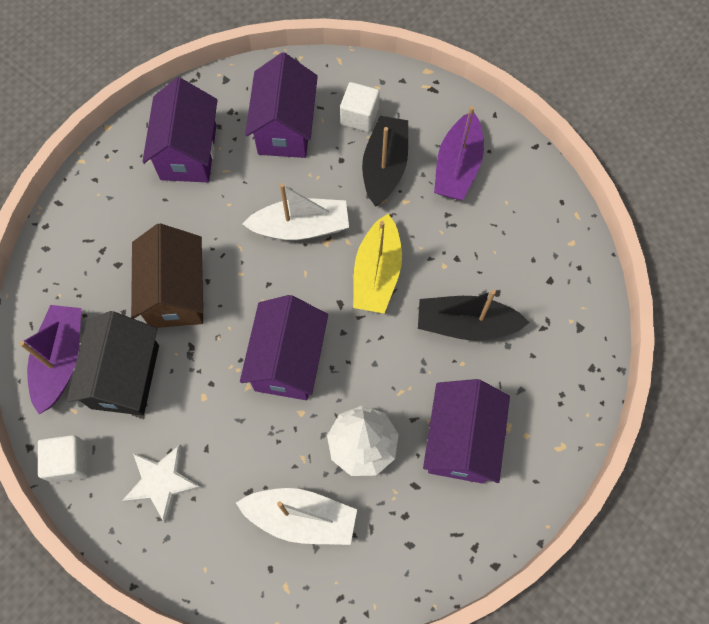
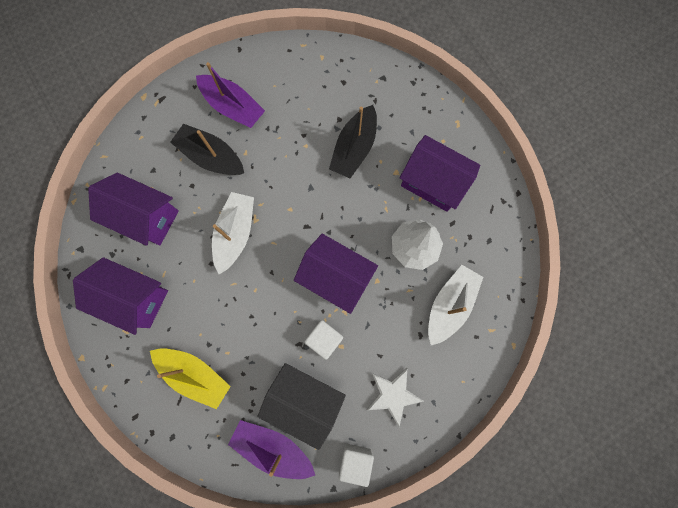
camera: 70 degrees left, 10 degrees up
brown house [131,223,203,328] -> none
white cube [340,82,380,132] -> white cube moved to [305,320,343,360]
yellow boat [353,214,402,314] -> yellow boat moved to [150,348,231,409]

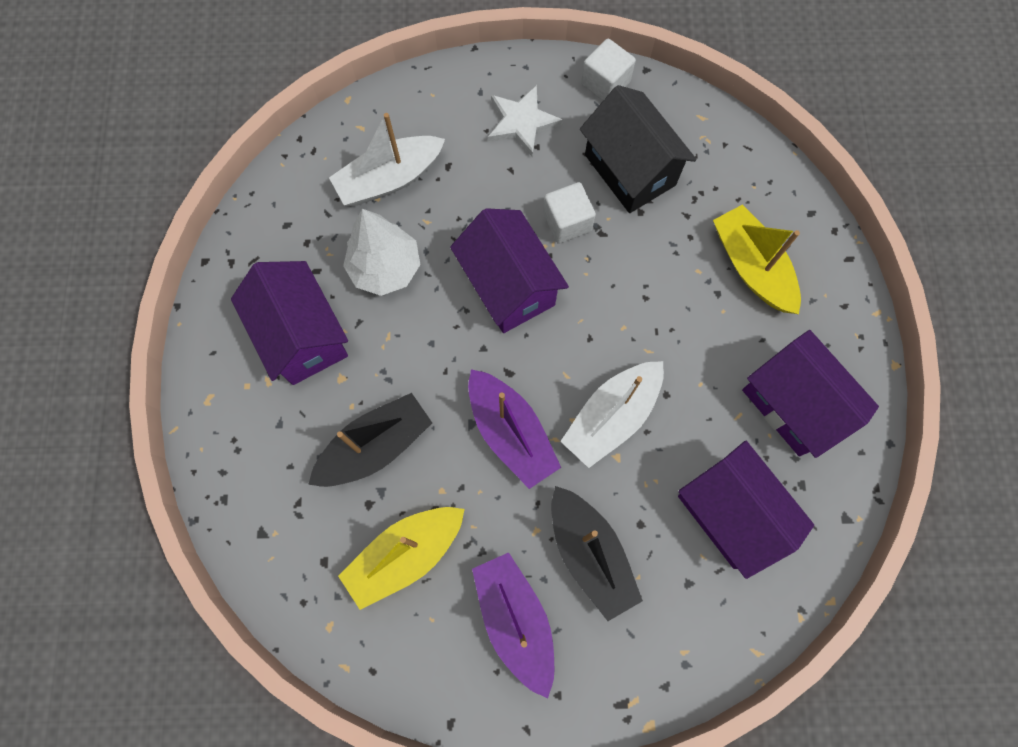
camera: 150 degrees left, 5 degrees down
purple boat [228,420,315,479] -> purple boat moved to [468,369,561,489]
none -> yellow boat [338,507,465,610]

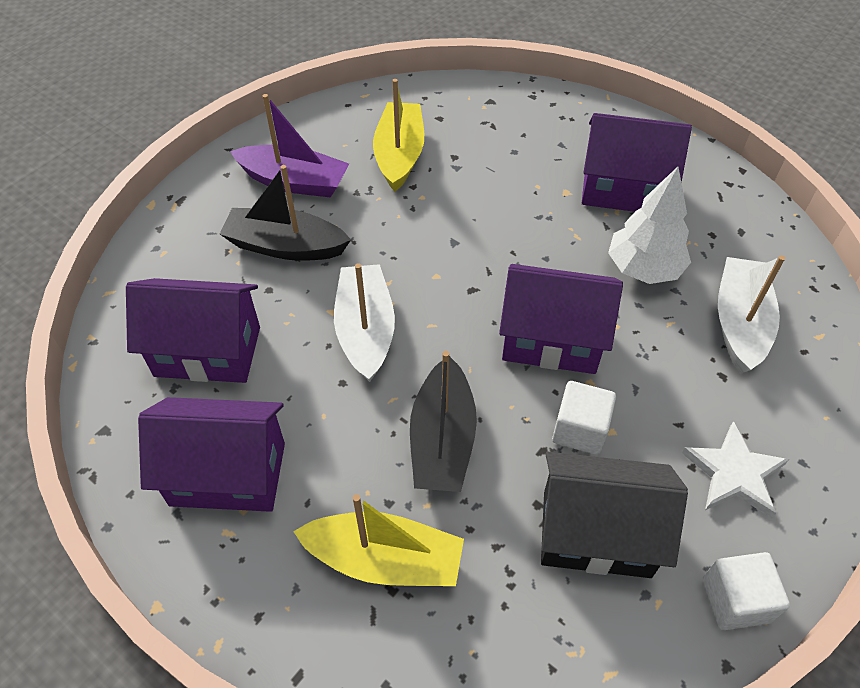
camera: 130 degrees right, 20 degrees down
black boat [308,393,432,487] -> black boat moved to [410,351,477,492]
purple boat [468,369,561,489] -> none

